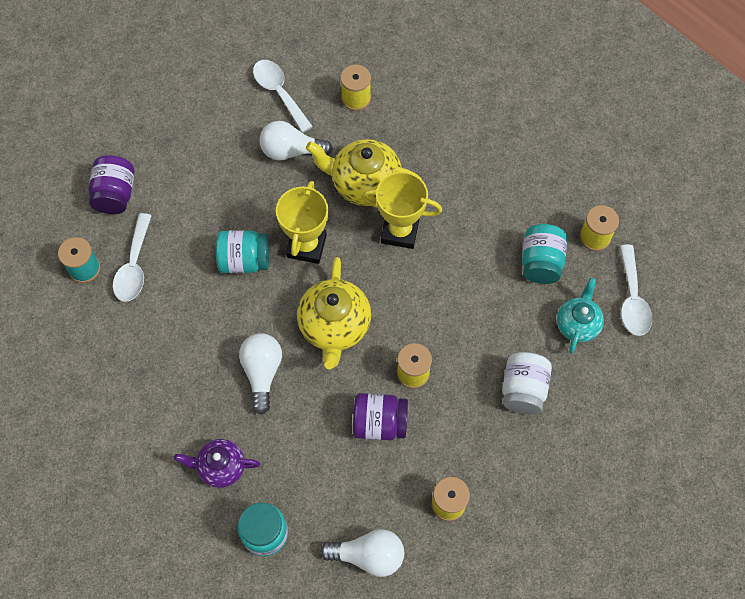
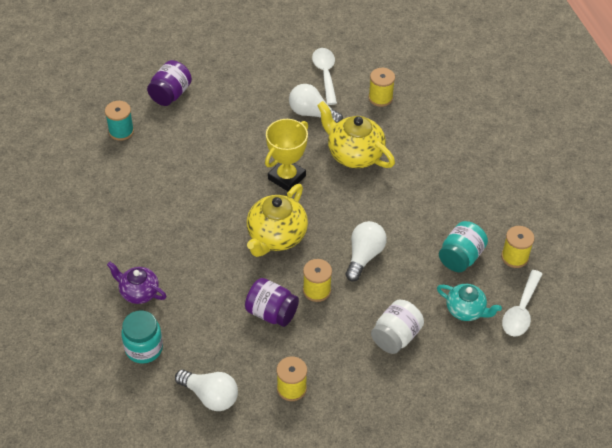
camera: 25 degrees right, 15 degrees down
white spoon [113,213,152,302] -> none
turquoise jar [216,230,269,273] -> none
white light bulb [239,333,282,415] -> white light bulb moved to [345,221,387,281]
yellow trophy [361,171,442,249] -> none
turquoise teapot [557,278,604,353] -> turquoise teapot turned 75 degrees clockwise [437,284,502,321]

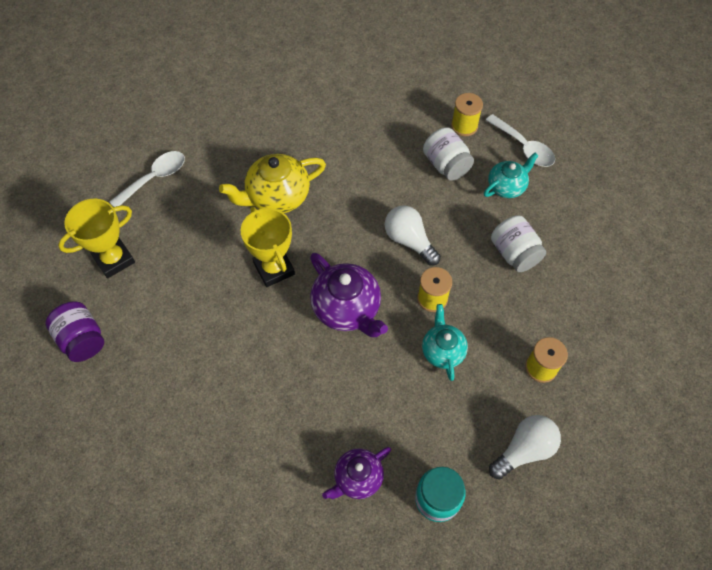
camera: 65 degrees left, 10 degrees up
turquoise spool [105,101,134,141] -> none
purple jar [245,278,299,327] -> turquoise teapot [422,304,468,381]
yellow teapot [247,184,308,257] -> purple teapot [310,253,388,337]
white light bulb [289,84,343,123] -> none
white spoon [312,48,337,105] -> white spoon turned 120 degrees clockwise [110,151,185,207]
yellow spool [368,68,395,107] -> none
turquoise jar [439,221,488,272] -> white jar [423,127,474,181]
none -> yellow trophy [58,199,135,278]

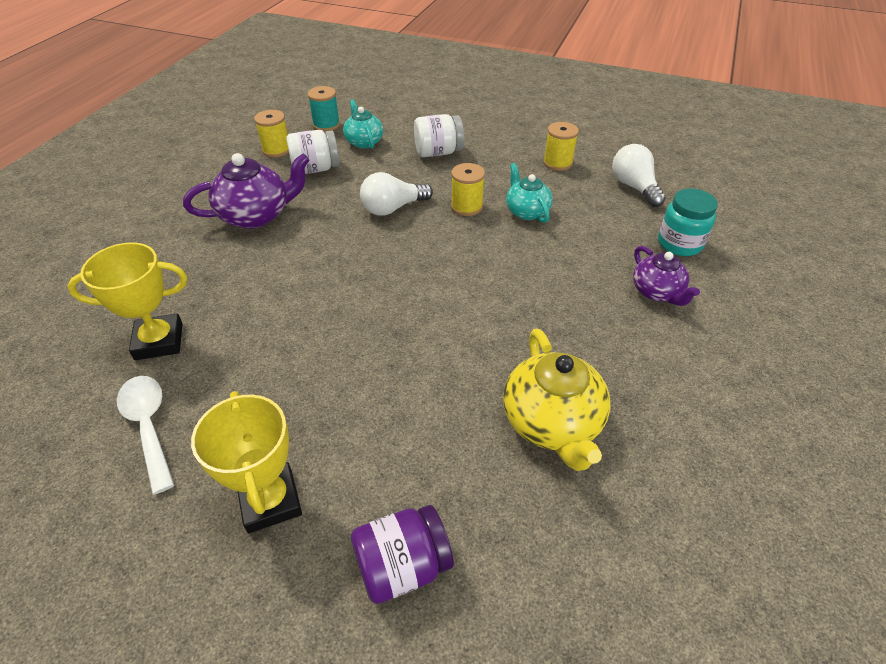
camera: 75 degrees left, 15 degrees down
yellow teapot [219,154,326,213] -> yellow teapot moved to [503,329,611,471]
yellow trophy [241,207,295,287] -> yellow trophy moved to [67,242,187,360]
purple teapot [310,253,388,337] -> purple teapot moved to [183,153,310,229]
turquoise teapot [422,304,468,381] -> turquoise teapot turned 60 degrees clockwise [506,163,553,223]
white spoon [486,114,555,167] -> turquoise spool [307,86,340,132]

